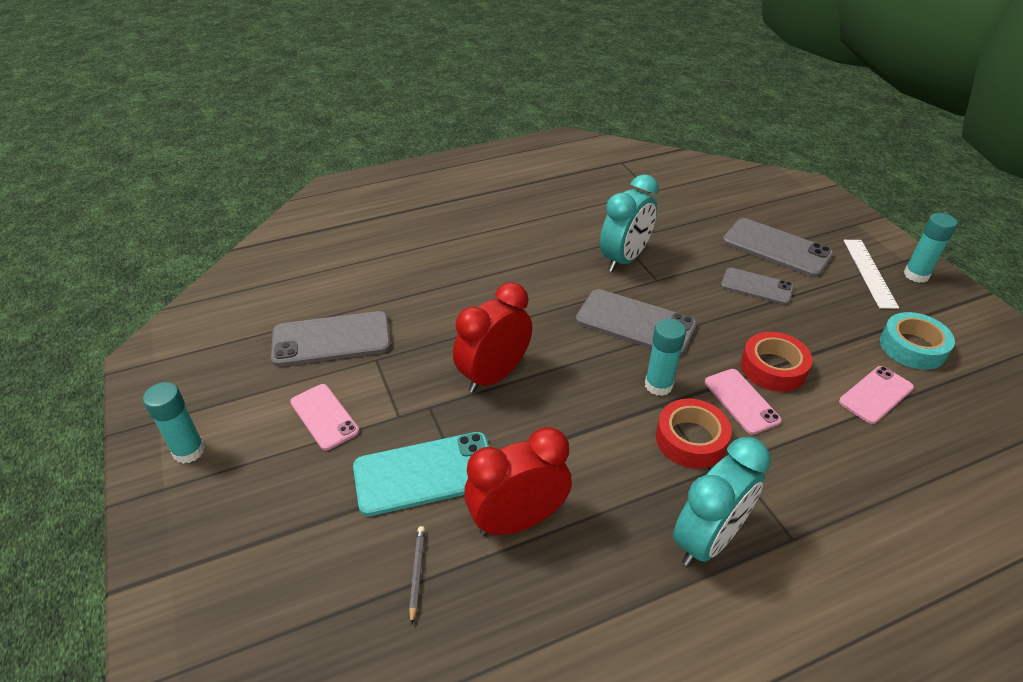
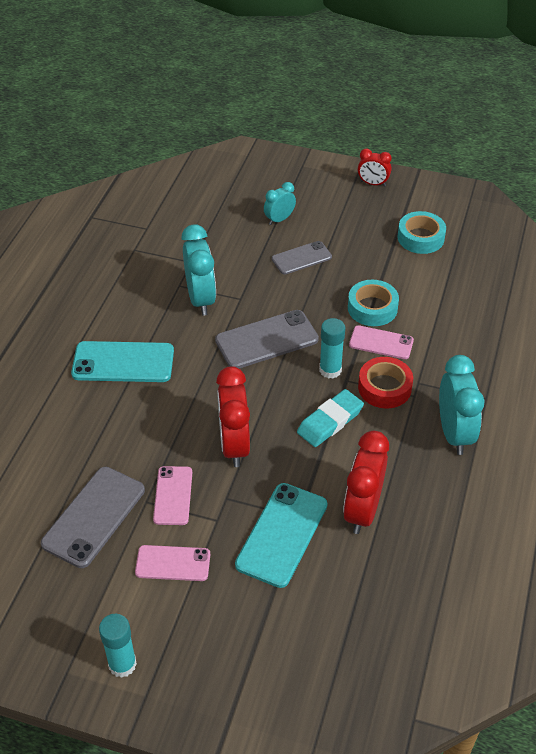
camera: 50 degrees left, 5 degrees up
grey pencil [409,526,425,625] -> none
grey phone [722,218,834,277] -> turquoise clock [264,182,296,225]
red tape [741,332,812,392] -> turquoise tape [348,280,399,326]
pink phone [839,366,914,424] -> pink phone moved to [153,466,192,525]
white ruler [844,240,899,309] -> none
turquoise glue stick [904,213,958,283] -> red clock [358,148,392,186]
none -> turquoise phone [71,341,174,382]
none -> turquoise eraser [297,389,364,447]

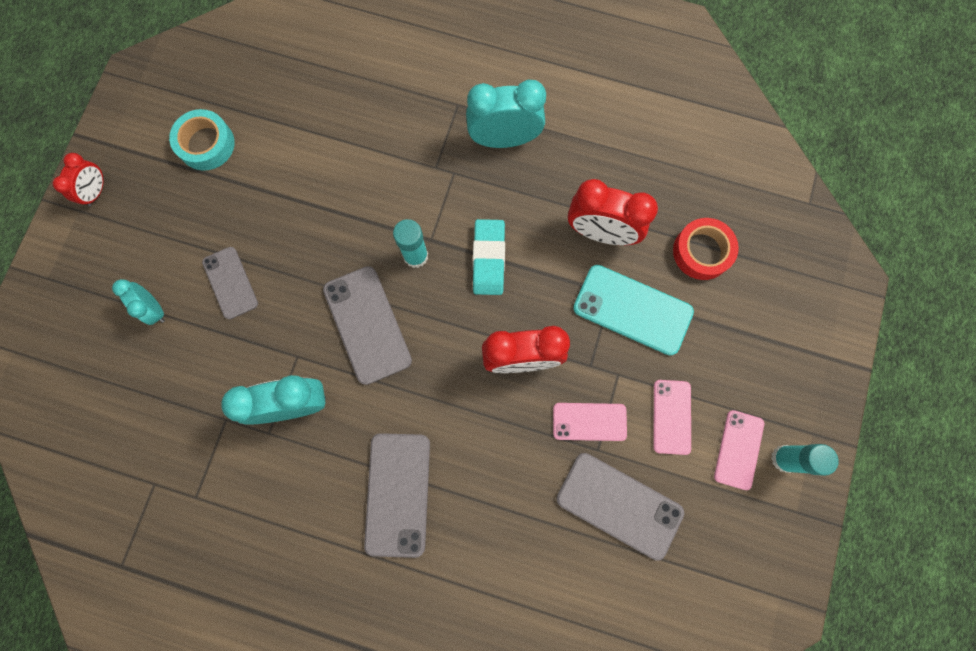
camera: 90 degrees left, 30 degrees up
turquoise phone [71,341,174,382] -> grey phone [364,433,430,558]
turquoise eraser [297,389,364,447] -> turquoise eraser turned 45 degrees clockwise [473,219,505,295]
turquoise tape [348,280,399,326] -> none
pink phone [349,325,414,359] -> pink phone moved to [714,410,764,490]
red tape [358,357,413,408] -> red tape moved to [673,218,739,280]

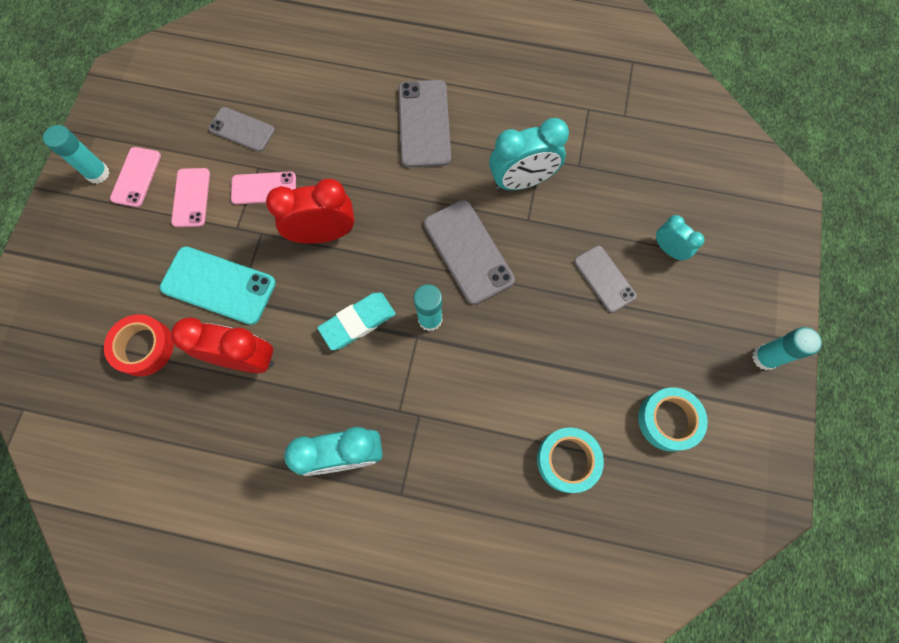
camera: 175 degrees right, 5 degrees down
red clock [53,153,104,206] -> turquoise glue stick [752,327,822,370]
turquoise eraser [473,219,505,295] -> turquoise eraser turned 60 degrees clockwise [317,292,396,350]
grey phone [557,453,684,561] -> grey phone [208,107,275,152], size x0.63
none -> turquoise tape [537,427,604,493]

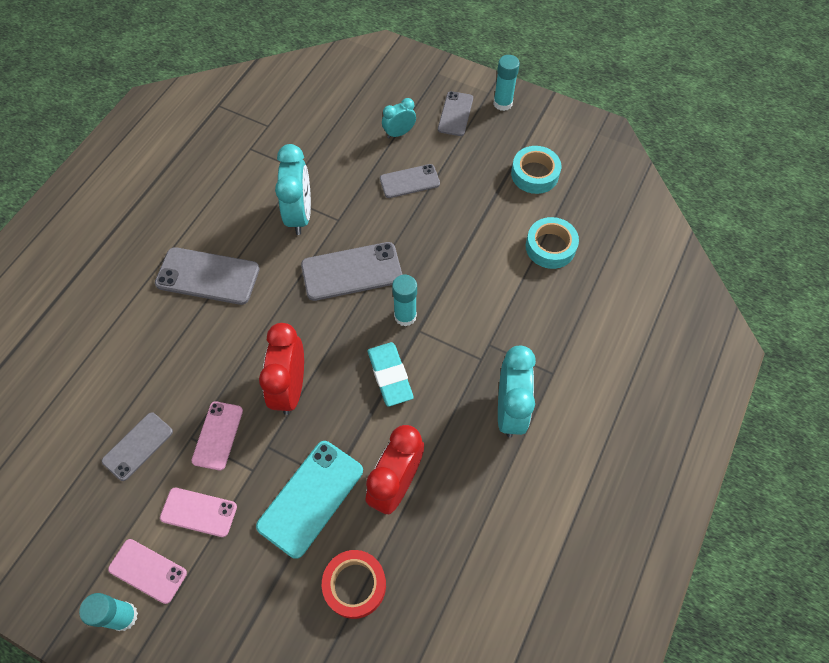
camera: 75 degrees left, 10 degrees down
none -> grey phone [438,91,473,136]

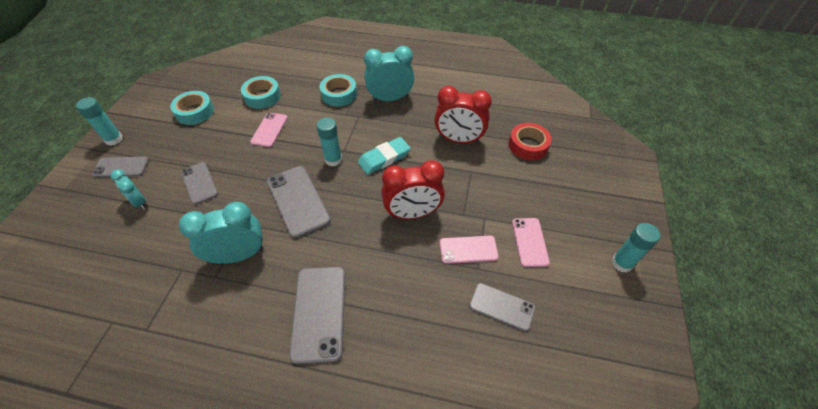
camera: 105 degrees left, 10 degrees down
pink phone [108,539,187,604] -> pink phone moved to [250,112,288,147]
turquoise phone [256,441,363,559] -> none
none -> turquoise tape [320,74,357,106]

